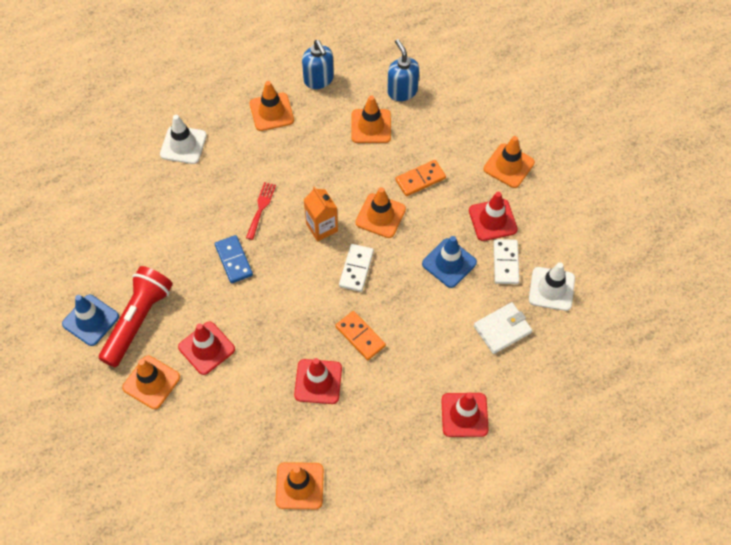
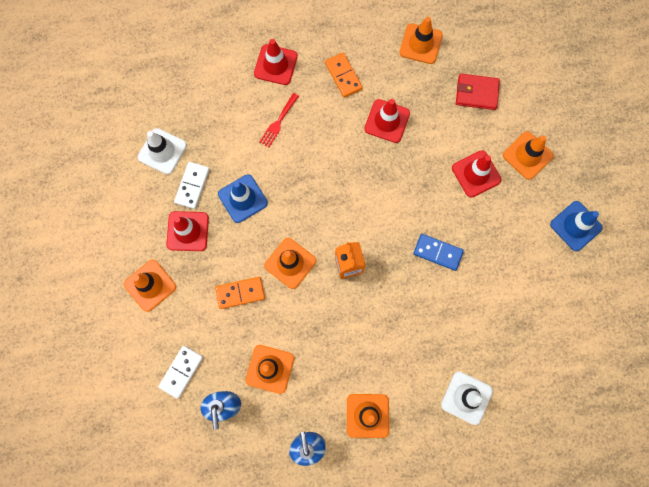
camera: 165 degrees left, 15 degrees up
red flashlight [99,266,173,367] -> none
blue domino [215,235,253,283] -> blue domino turned 60 degrees counterclockwise [413,234,464,271]
red fork [246,182,276,240] -> red fork moved to [259,93,299,148]
orange domino [335,311,386,360] -> orange domino moved to [325,53,363,97]
white domino [339,244,374,292] -> white domino moved to [158,346,203,399]
white wallet [474,302,532,354] -> none
none -> red wallet [456,74,500,110]

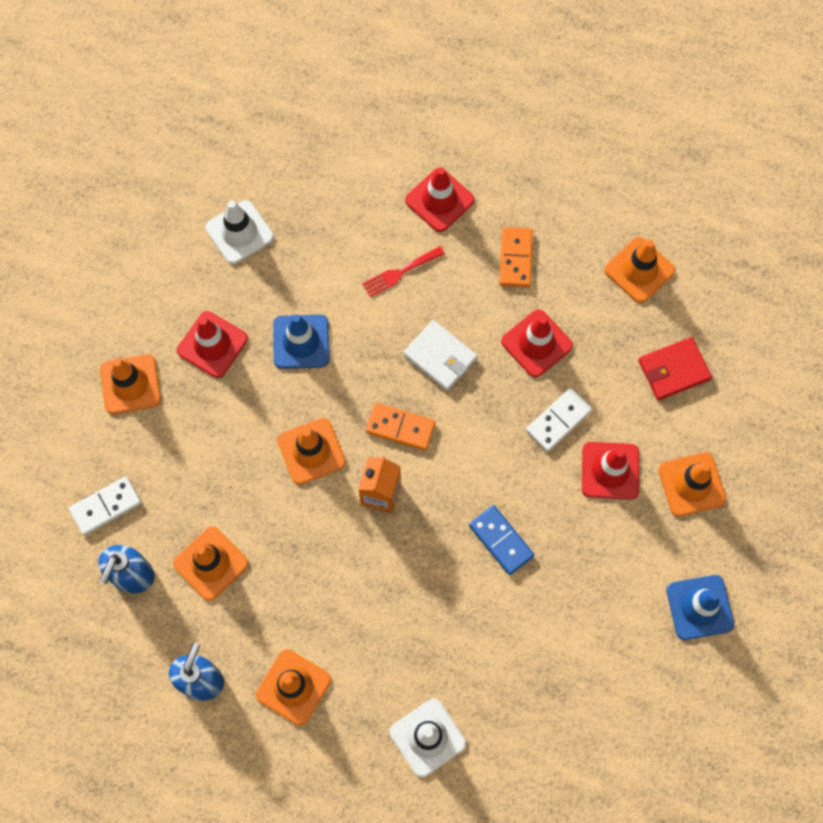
camera: 30 degrees right, 5 degrees down
white domino [174,162,210,209] -> white domino moved to [526,388,592,452]
orange domino [215,277,265,309] -> orange domino moved to [366,403,436,451]
red wallet [456,74,500,110] -> red wallet turned 60 degrees counterclockwise [638,337,712,400]
none -> white wallet [403,320,477,391]

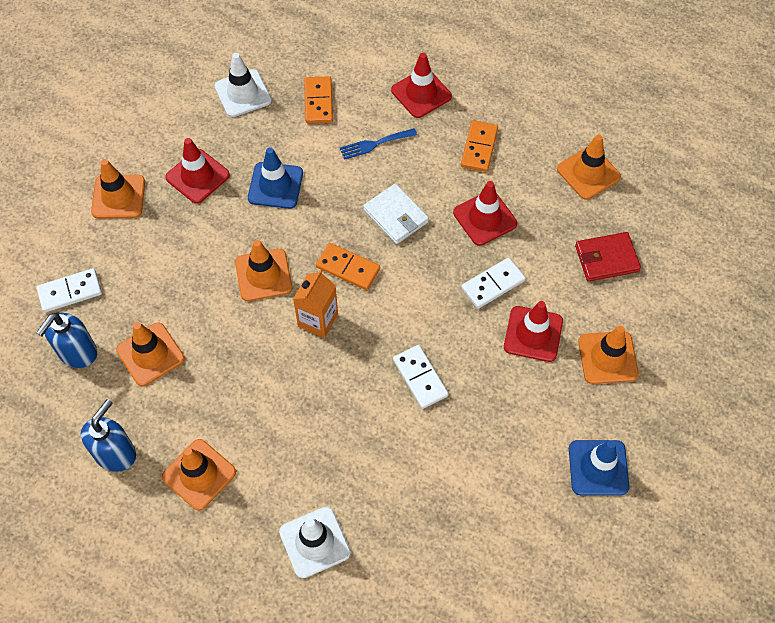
camera: 10 degrees right, 10 degrees down
red fork [362,246,445,297] -> blue fork [340,128,417,160]
blue domino [469,505,534,575] -> white domino [393,345,449,409]
none -> orange domino [304,76,333,123]

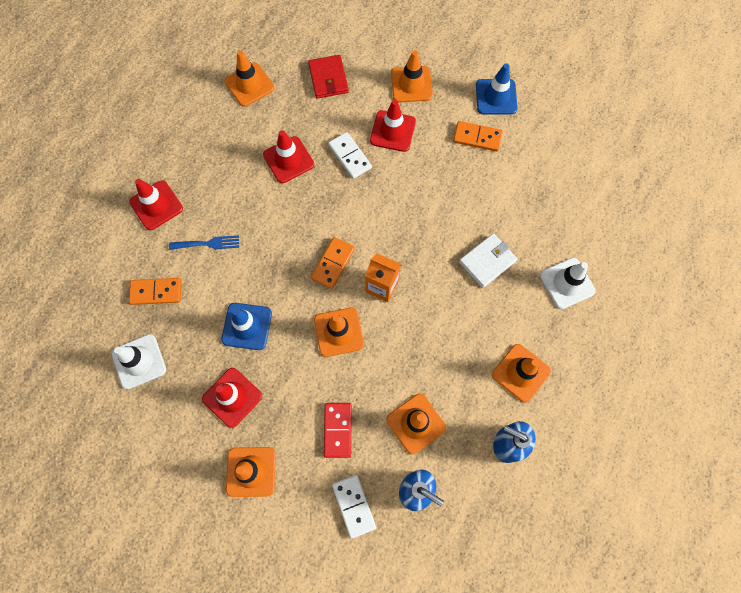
camera: 90 degrees left, 10 degrees up
blue fork [340,128,417,160] -> blue fork turned 75 degrees counterclockwise [169,235,239,250]
white wallet [363,184,429,244] -> white wallet moved to [459,233,517,288]
white domino [393,345,449,409] -> none
orange domino [461,120,498,172] -> orange domino moved to [453,121,503,152]
none -> red domino [324,403,351,458]

